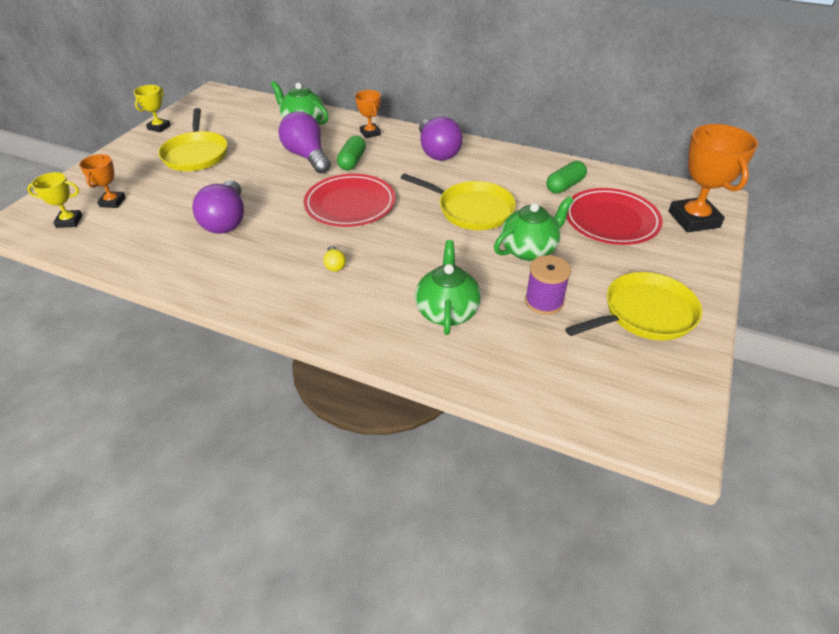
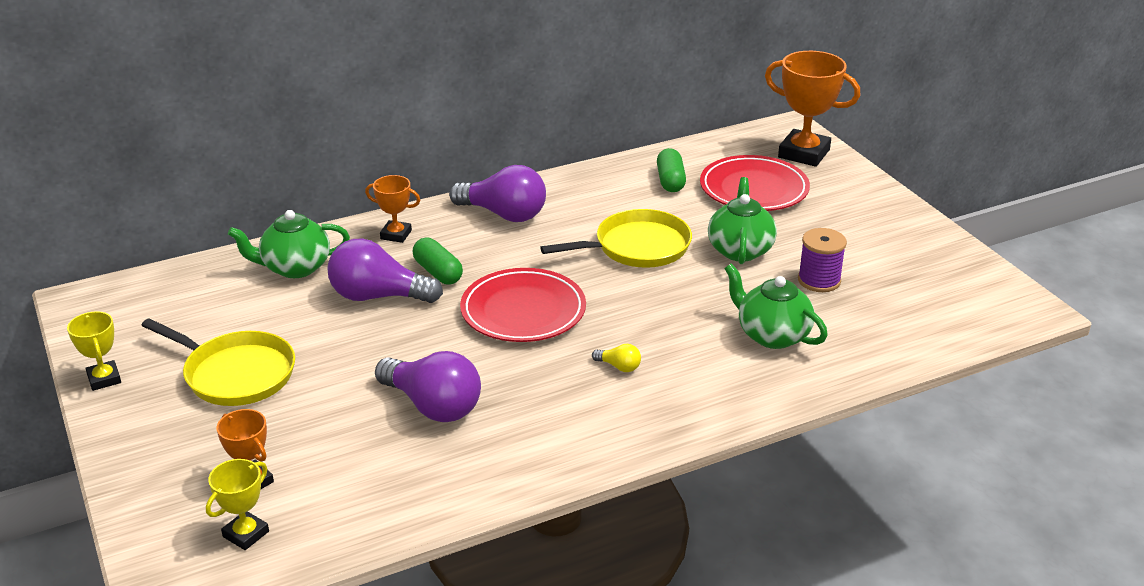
camera: 50 degrees left, 10 degrees down
yellow pan [565,272,702,340] -> none

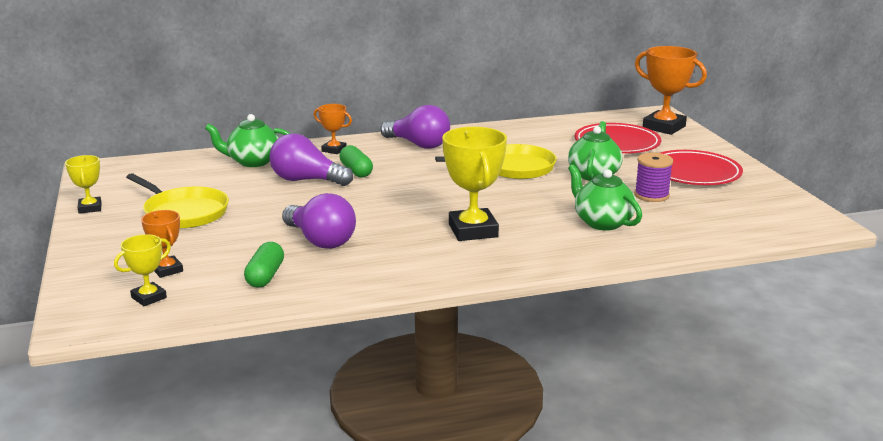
camera: 10 degrees right, 10 degrees down
red plate [460,268,586,342] -> red plate moved to [660,150,743,185]
yellow light bulb [592,344,641,372] -> yellow trophy [442,127,507,241]
green capsule [657,148,686,192] -> green capsule moved to [244,242,284,287]

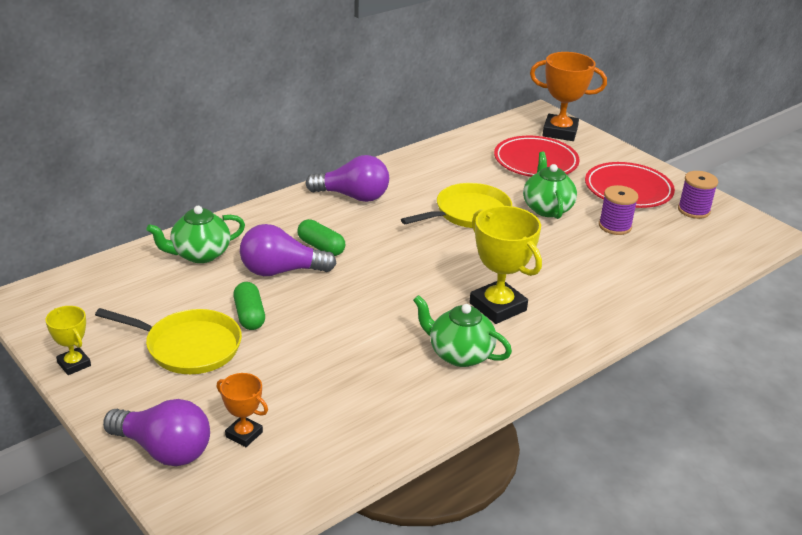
camera: 25 degrees left, 10 degrees up
yellow trophy [114,234,171,306] -> none
green capsule [244,242,284,287] -> green capsule moved to [233,282,265,330]
purple light bulb [282,193,356,249] -> purple light bulb moved to [103,399,210,466]
orange trophy [314,104,352,154] -> none
green teapot [568,164,642,231] -> green teapot moved to [413,295,512,367]
none -> purple spool [678,171,718,219]

